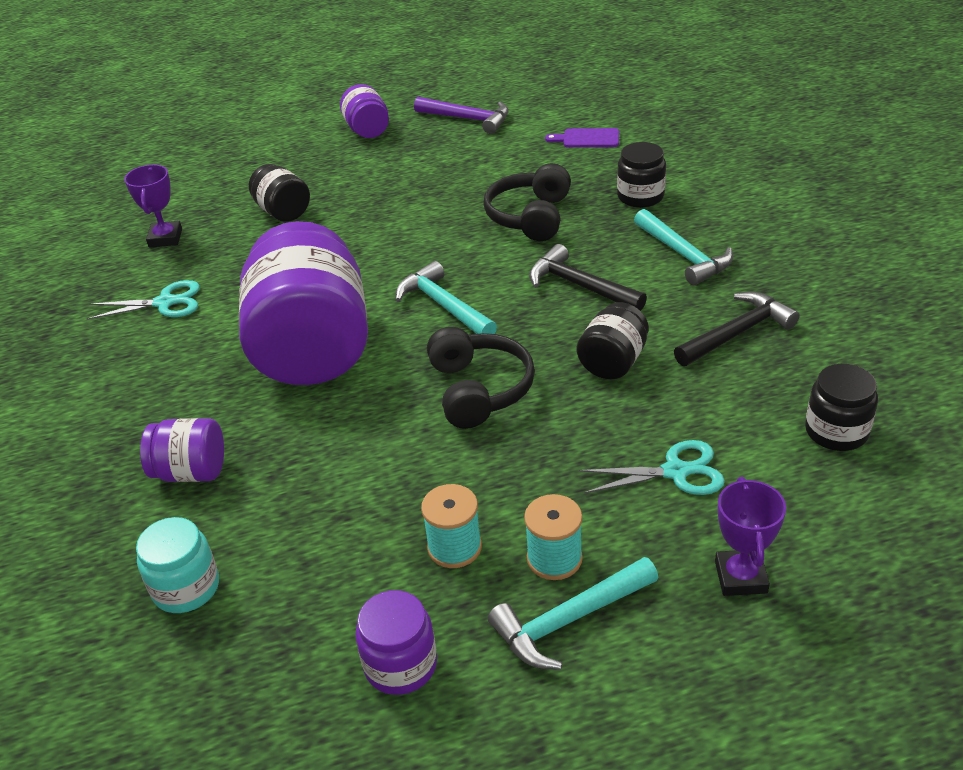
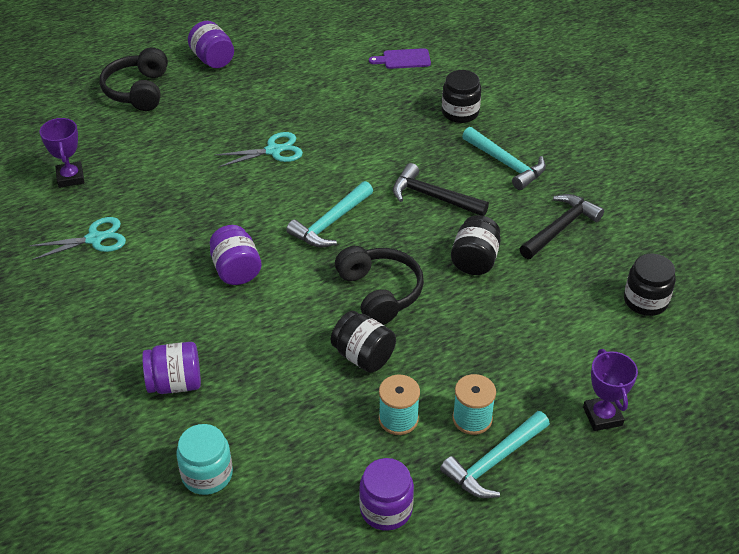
camera: 15 degrees left, 5 degrees up
purple jar [239,221,368,385] -> purple jar [210,225,262,285], size x0.46
black jar [249,164,310,222] -> black jar moved to [331,311,396,373]
turquoise hammer [395,261,497,334] -> turquoise hammer turned 90 degrees counterclockwise [286,181,373,248]
purple hammer [414,97,509,134] -> none
black headphones [483,163,571,241] -> black headphones moved to [99,47,168,111]
turquoise scissors [579,440,725,495] -> turquoise scissors moved to [214,132,303,167]

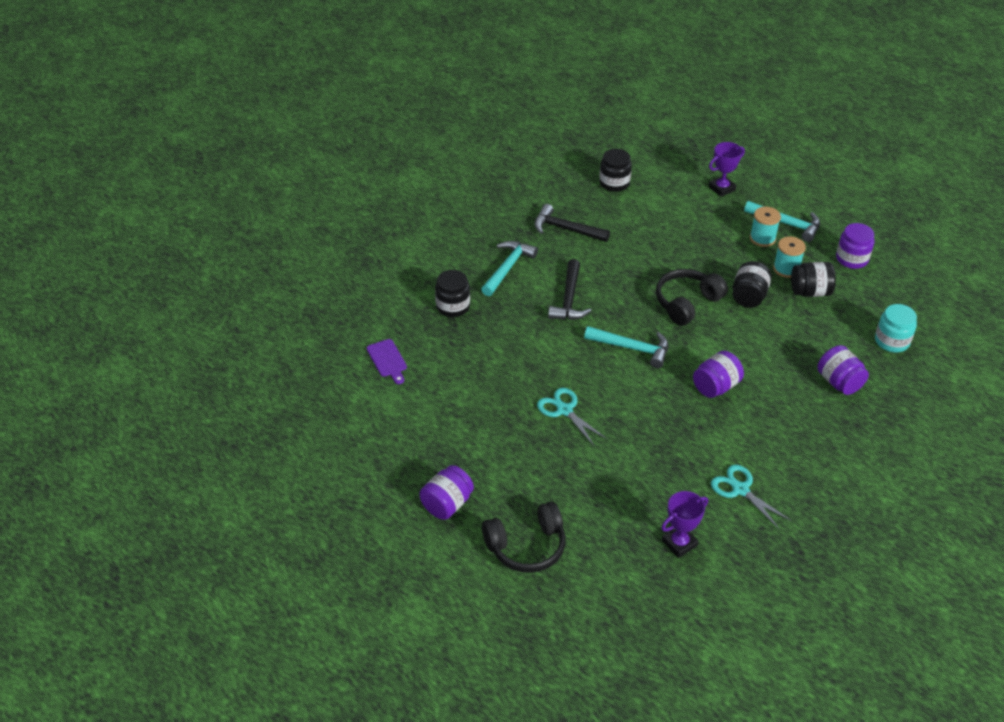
camera: 110 degrees left, 0 degrees up
black jar [451,215,501,275] -> black jar moved to [791,262,836,297]

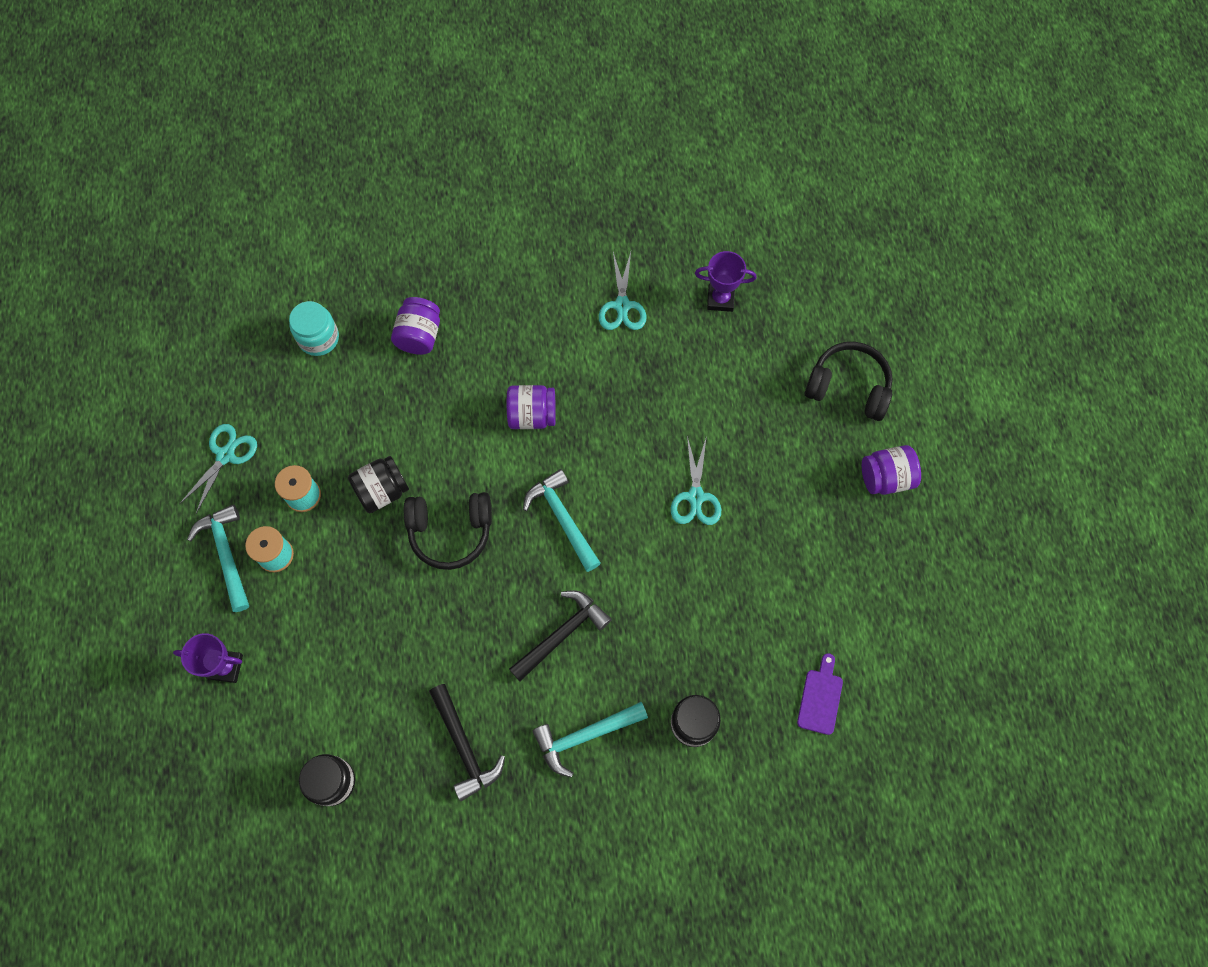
camera: 140 degrees left, 25 degrees up
black jar [791,262,836,297] -> none
purple jar [836,223,874,269] -> turquoise scissors [179,424,257,513]

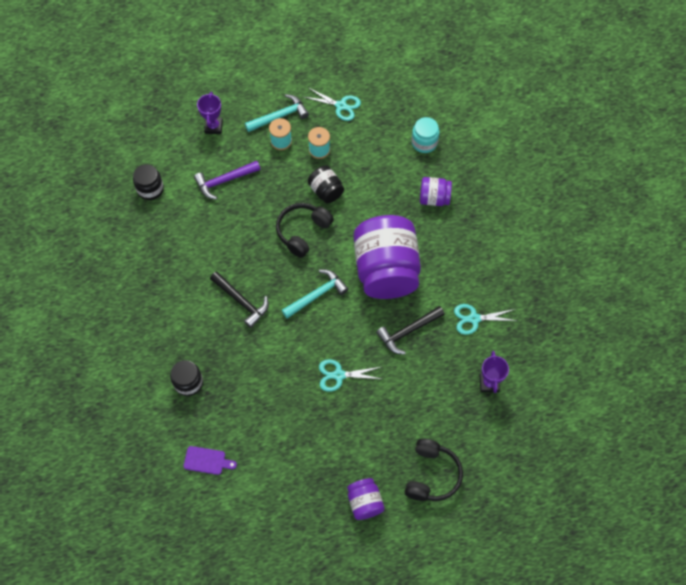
camera: 85 degrees right, 5 degrees down
black headphones [404,492,492,570] -> black headphones turned 45 degrees clockwise [276,203,334,258]
black hammer [429,684,505,801] -> black hammer moved to [376,306,445,354]
purple jar [507,385,556,429] -> purple jar [354,215,421,299], size x2.17
turquoise hammer [532,702,648,778] -> none
none -> purple hammer [194,161,260,200]

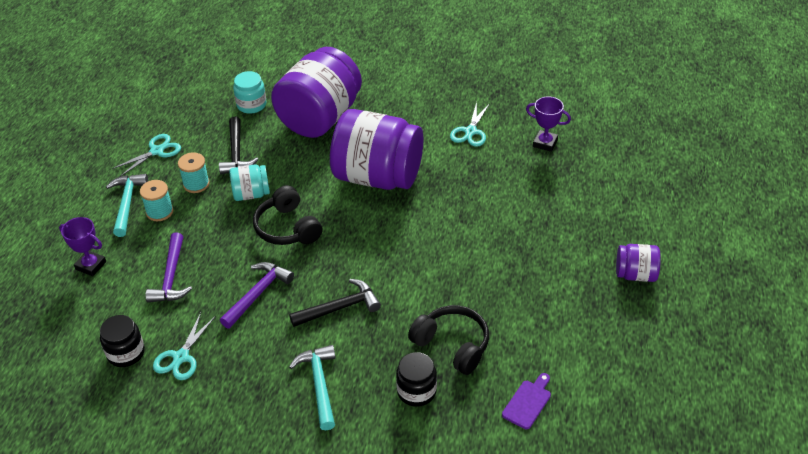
camera: 65 degrees left, 20 degrees down
turquoise hammer [282,270,348,318] -> turquoise hammer moved to [289,345,335,430]
black jar [308,166,344,203] -> turquoise jar [229,164,270,201]
turquoise scissors [319,359,382,392] -> turquoise scissors moved to [153,313,216,380]
black hammer [376,306,445,354] -> black hammer moved to [219,117,259,174]
black headphones [405,439,463,501] -> black headphones moved to [408,305,489,375]
purple jar [420,177,452,206] -> purple jar [271,47,362,138], size x2.17
none -> purple hammer [220,262,294,328]

